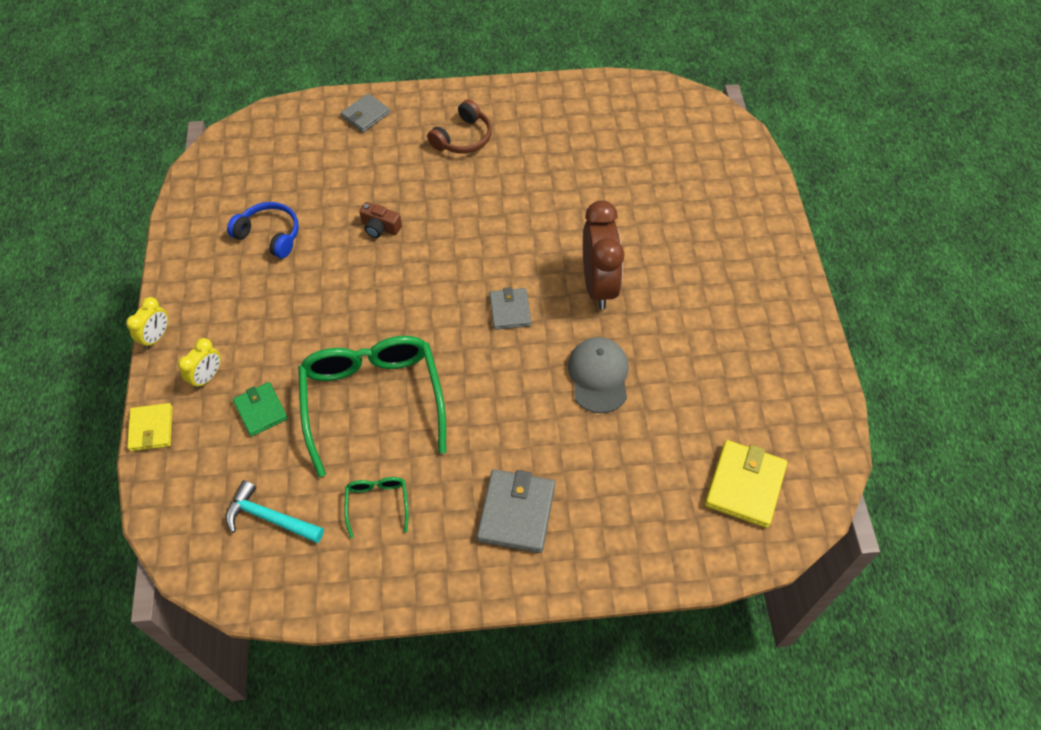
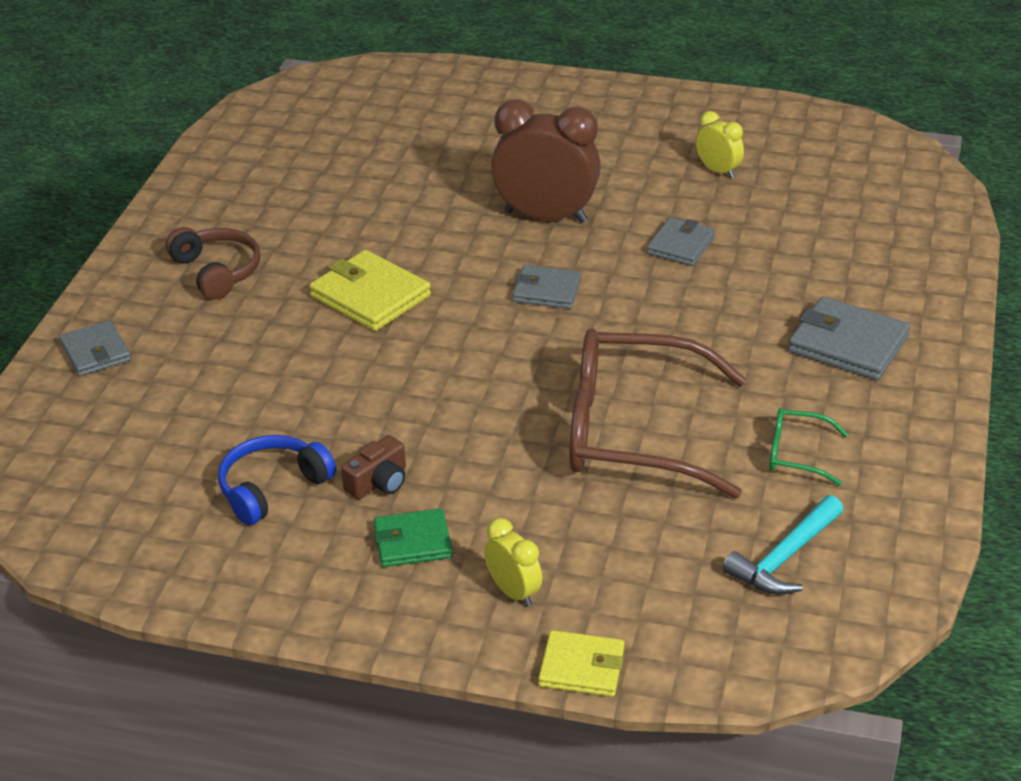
camera: 70 degrees left, 20 degrees down
yellow clock [126,297,168,349] -> yellow clock moved to [696,111,744,178]
green wallet [233,382,288,436] -> green wallet moved to [374,508,453,567]
green glasses [298,336,446,477] -> brown glasses [570,328,746,499]
brown camera [359,202,402,238] -> brown camera moved to [341,435,406,500]
grey cap [568,337,629,413] -> grey wallet [647,217,715,266]
yellow wallet [705,440,787,528] -> yellow wallet moved to [309,250,431,331]

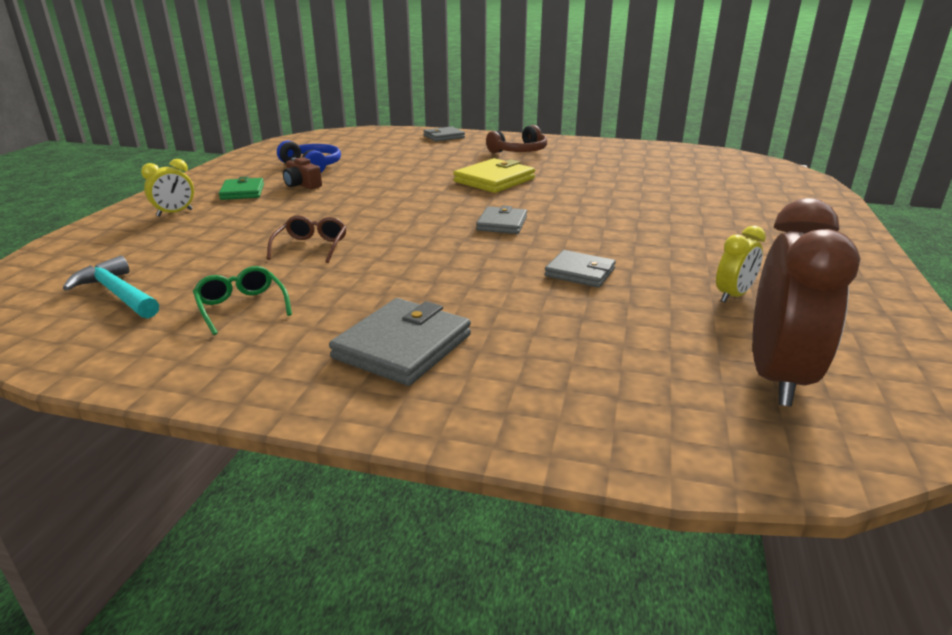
camera: 90 degrees right, 10 degrees down
brown clock [491,99,601,223] -> brown clock moved to [752,198,860,407]
yellow wallet [538,630,625,697] -> none
brown glasses [570,328,746,499] -> brown glasses [267,215,347,263], size x0.43
green glasses [769,408,848,486] -> green glasses turned 45 degrees counterclockwise [193,266,292,335]

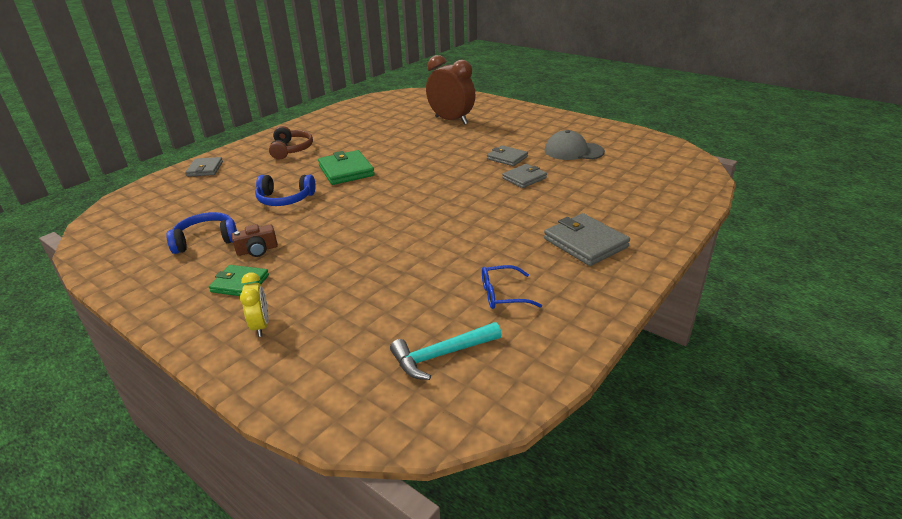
camera: 65 degrees left, 5 degrees up
green glasses [193,266,292,335] -> blue glasses [482,265,542,309]
brown glasses [267,215,347,263] -> none
yellow wallet [453,158,535,193] -> green wallet [318,150,375,185]
grey wallet [476,206,527,234] -> grey wallet moved to [487,145,528,166]
yellow clock [716,226,766,302] -> grey cap [545,130,605,160]
brown clock [752,198,860,407] -> brown clock moved to [426,55,475,125]
none -> blue headphones [255,175,316,206]

